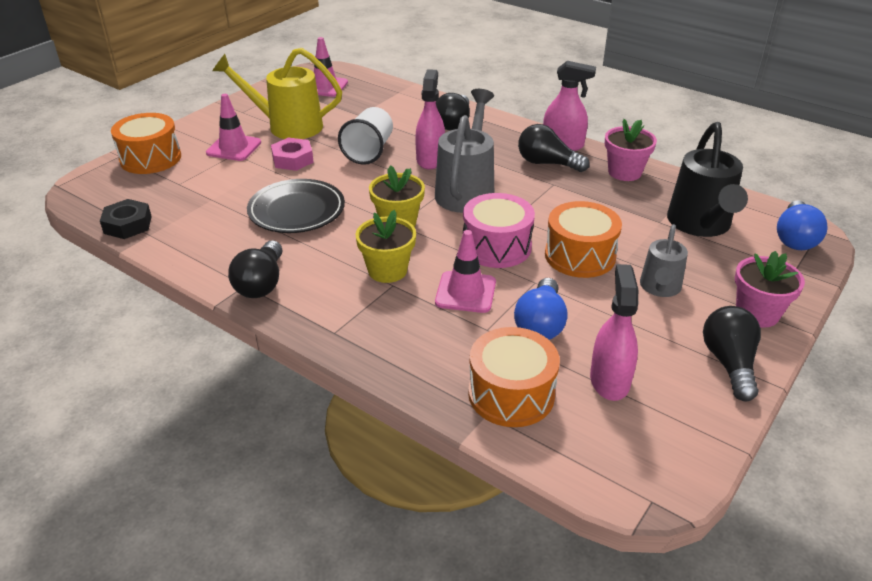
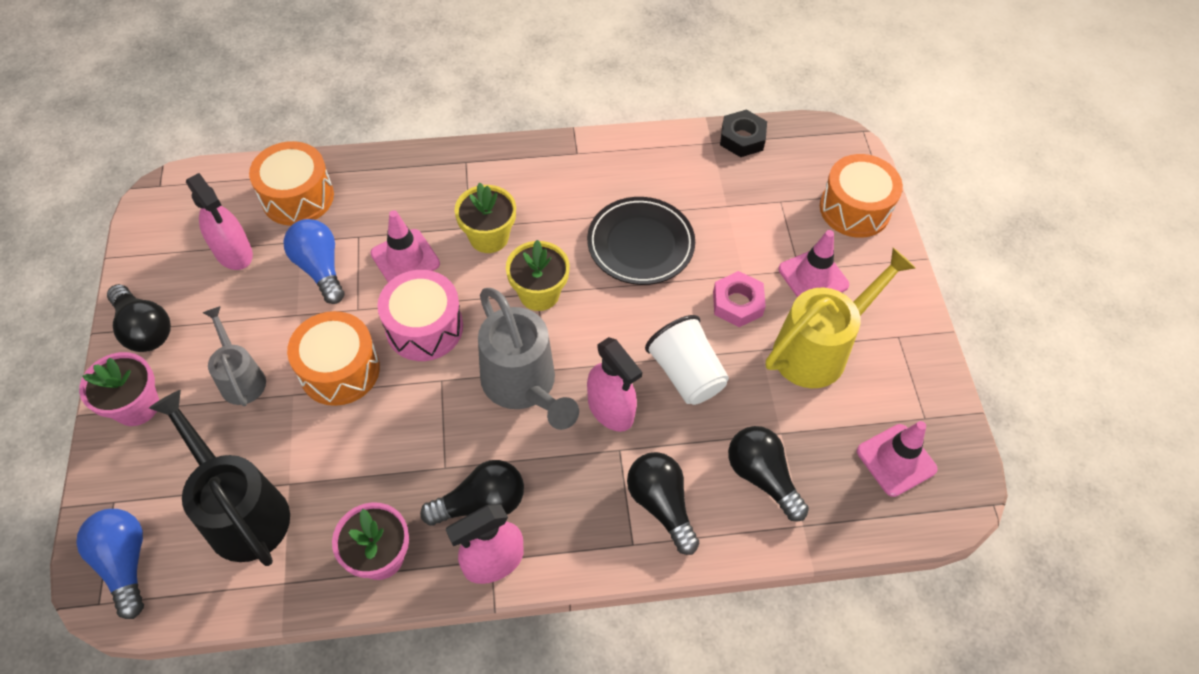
camera: 135 degrees right, 20 degrees up
black light bulb [228,241,283,298] -> black light bulb moved to [728,426,809,522]

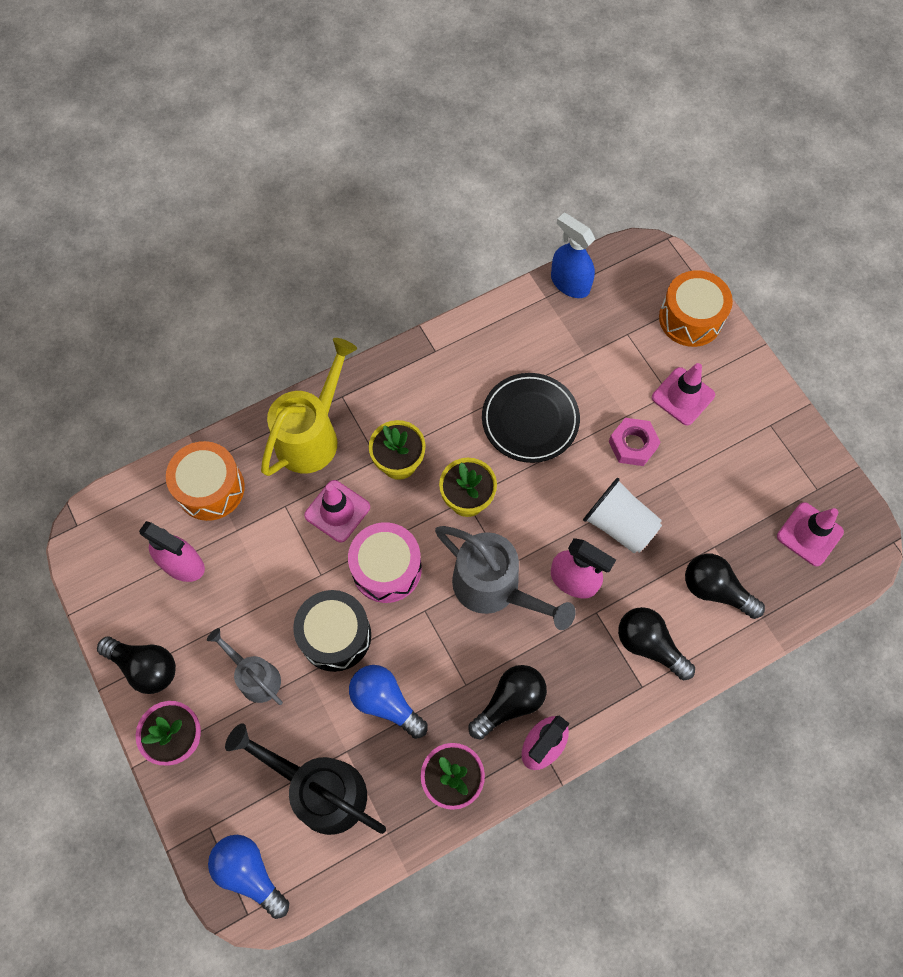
camera: 20 degrees left, 10 degrees up
blue light bulb [283,219,344,304] -> blue light bulb moved to [349,665,428,739]
orange drum [287,311,380,406] -> black drum [293,590,371,672]
black nut [720,109,767,157] -> blue spray bottle [551,212,595,298]
yellow watering can [766,248,916,388] -> yellow watering can moved to [261,338,357,476]

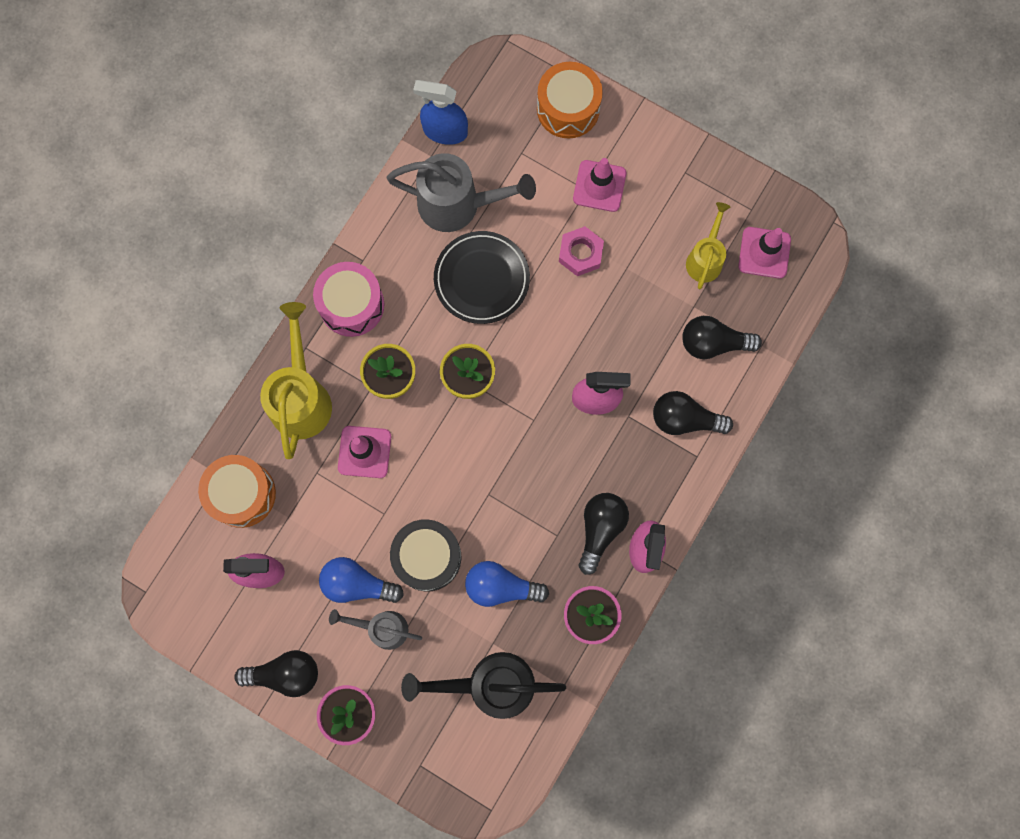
camera: 30 degrees left, 10 degrees up
blue light bulb [208,835,289,919] -> blue light bulb moved to [319,557,404,603]
pink drum [348,522,422,603] -> pink drum moved to [313,262,384,337]
grey watering can [435,526,576,630] -> grey watering can moved to [387,153,536,232]
white cup [583,478,662,553] -> none
none -> yellow watering can [686,202,730,289]

